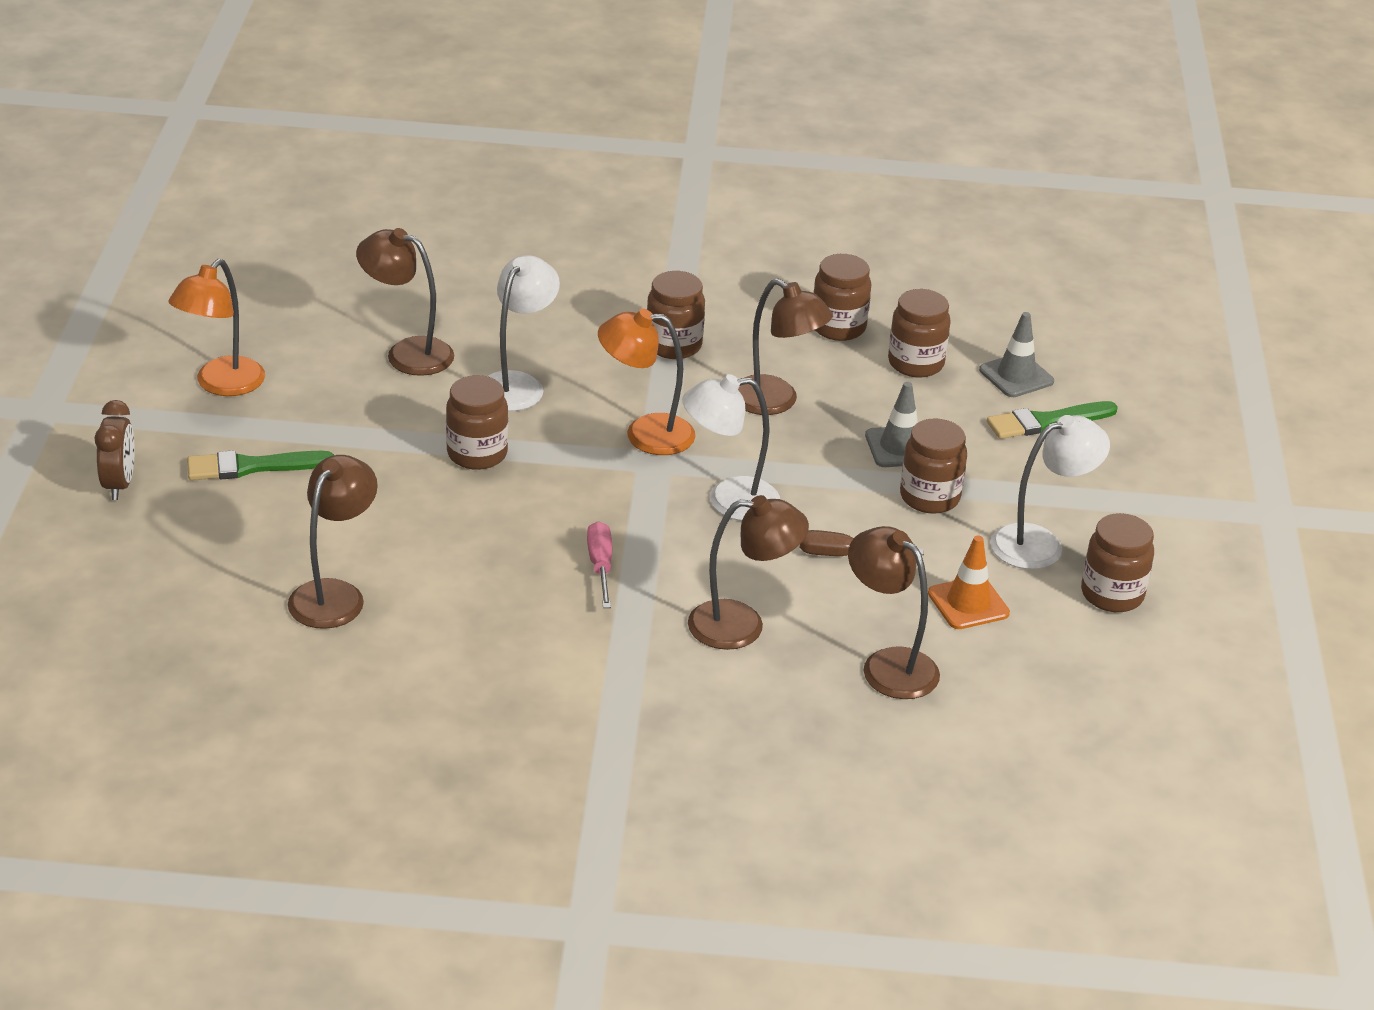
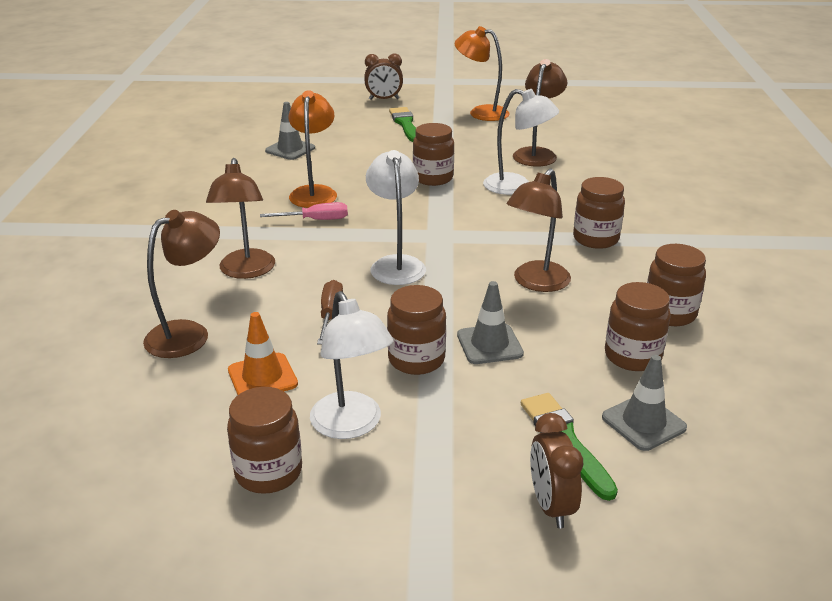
camera: 90 degrees right, 5 degrees down
brown lamp [288,455,378,629] -> grey traffic cone [265,102,315,160]
orange lamp [598,309,696,455] -> orange lamp moved to [289,90,337,208]
none -> brown clock [530,413,583,528]

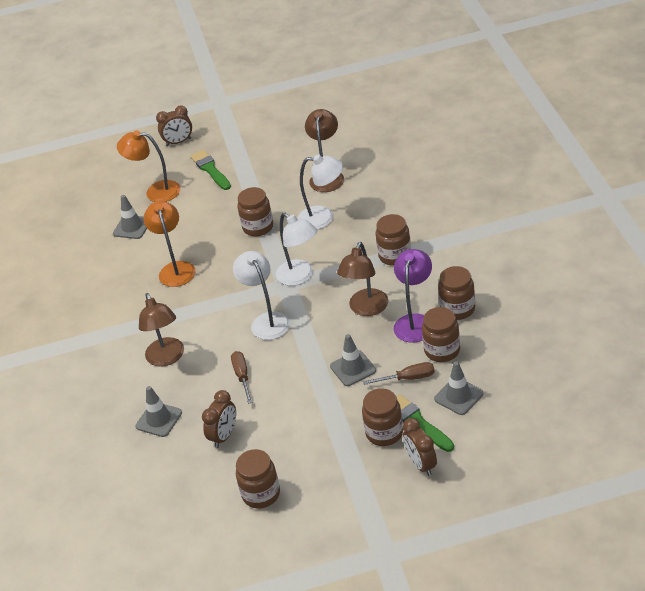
camera: 10 degrees left, 10 degrees up
brown lamp [143,210,220,358] -> grey traffic cone [135,386,182,437]
orange traffic cone [228,312,298,395] -> brown clock [202,390,236,448]
pink screwdriver [260,202,348,220] -> none
white lamp [310,291,393,439] -> white lamp moved to [276,213,317,286]
brown jar [387,285,446,375] -> brown jar moved to [362,388,403,446]
orange lamp [455,26,510,121] -> orange lamp moved to [117,130,181,202]
none -> brown screwdriver [363,362,435,385]
none -> purple lamp [394,249,432,343]

